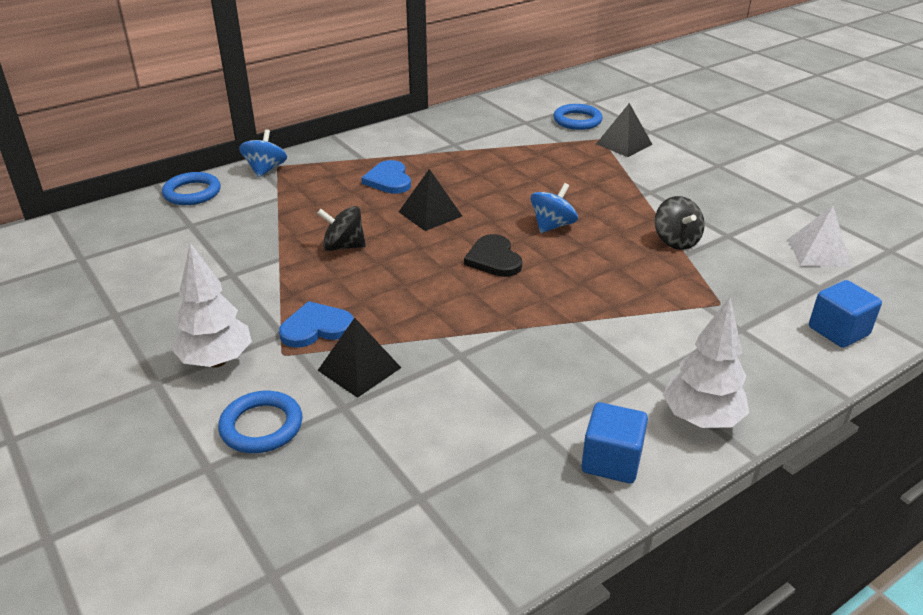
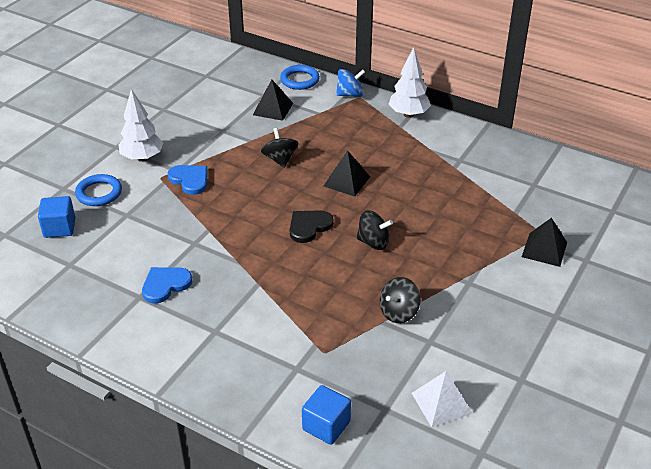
camera: 65 degrees right, 5 degrees up
black pyramid [318,318,401,398] -> black pyramid moved to [253,79,293,121]
blue heart [361,160,411,194] -> blue heart moved to [142,267,192,304]
blue spinning top [531,183,578,233] -> black spinning top [356,210,393,250]
blue ring [553,104,603,130] -> none
blue cube [581,402,648,483] -> blue cube moved to [38,196,75,238]
white tree [663,297,749,428] -> white tree moved to [389,47,431,118]

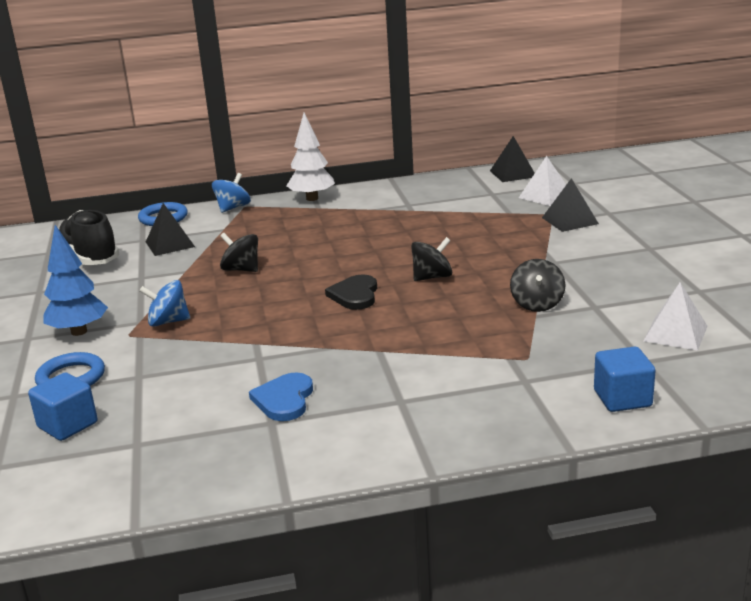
camera: 40 degrees left, 15 degrees down
white tree [118,89,163,162] -> blue tree [43,225,108,336]
blue heart [168,165,208,195] -> blue spinning top [139,280,190,327]
black pyramid [324,150,370,197] -> black pyramid moved to [490,136,535,182]
none -> black shoe [59,210,119,265]
none -> white pyramid [519,156,566,206]

